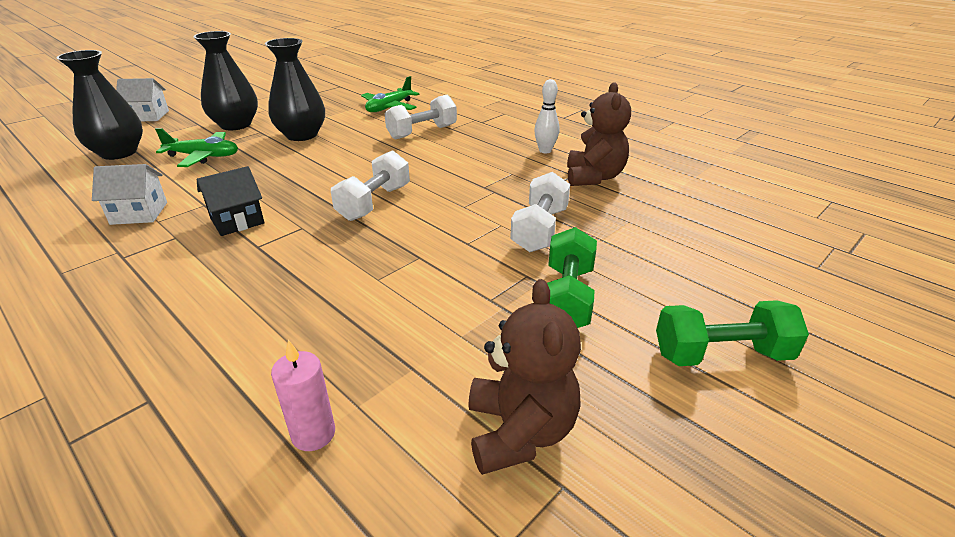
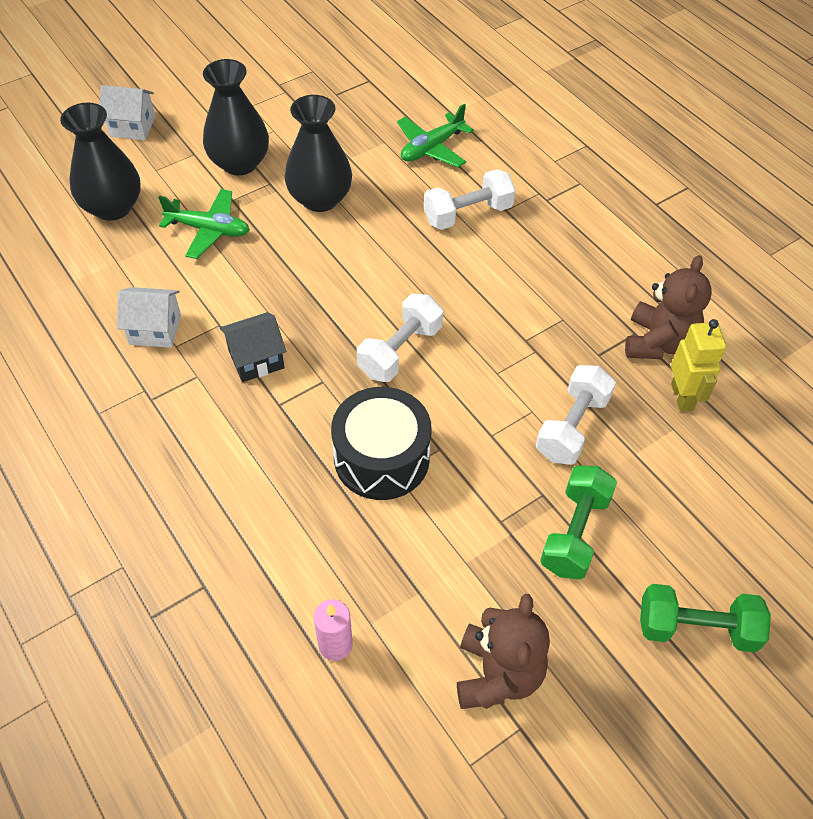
camera: 10 degrees right, 20 degrees up
white bowling pin [534,79,559,153] -> none
none -> black drum [331,387,432,500]
none -> yellow robot [671,319,726,412]

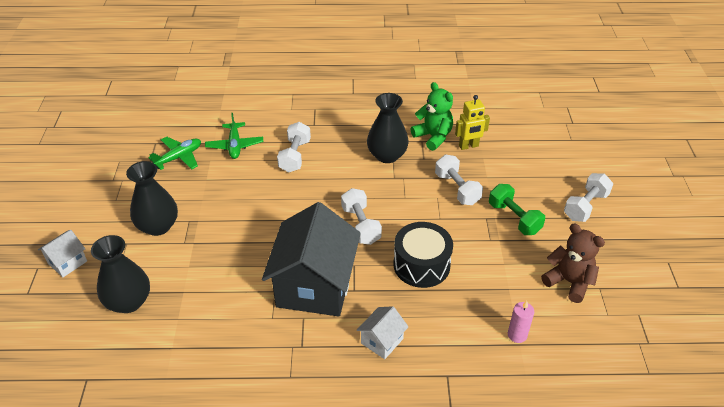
camera: 55 degrees left, 10 degrees down
white house [117,287,181,348] -> white house moved to [357,306,409,359]
green plane [158,189,250,259] -> green plane moved to [148,137,201,170]
black house [220,312,286,382] -> black house [262,202,361,316], size x2.26
black vase [284,95,352,212] -> black vase moved to [367,93,409,163]
brown teddy bear [625,255,712,359] -> green teddy bear [411,82,453,151]
green dumbbell [640,584,771,652] -> white dumbbell [564,173,613,222]
yellow robot [671,319,726,412] -> yellow robot turned 135 degrees clockwise [455,95,490,150]

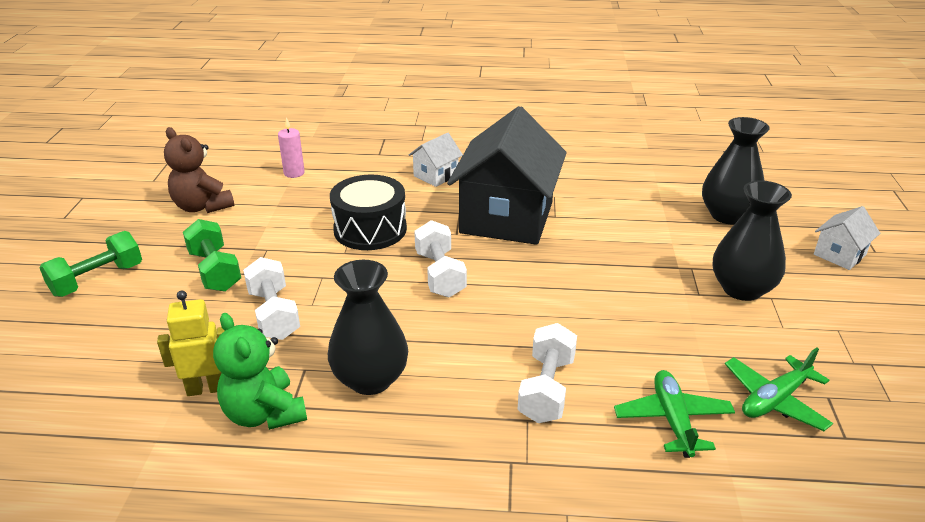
camera: 175 degrees left, 10 degrees down
white dumbbell [564,173,613,222] -> green dumbbell [39,231,142,297]

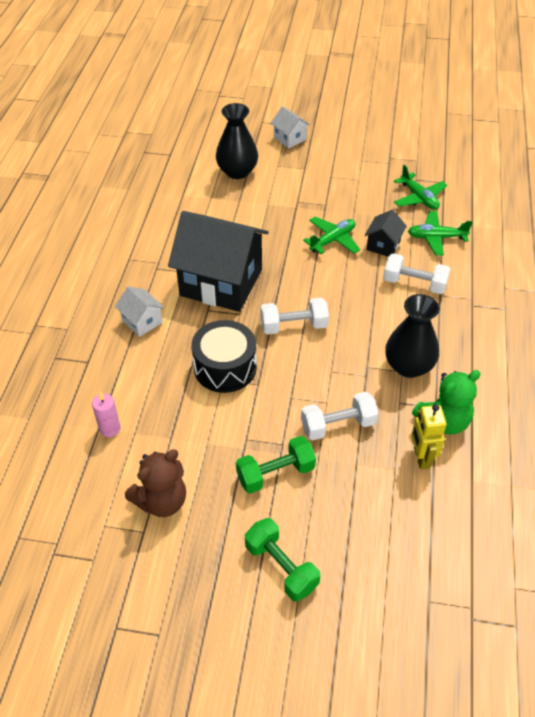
camera: 85 degrees left, 15 degrees up
black vase [713,180,792,301] -> none
none -> green plane [303,217,360,254]
none -> black house [365,210,407,256]

